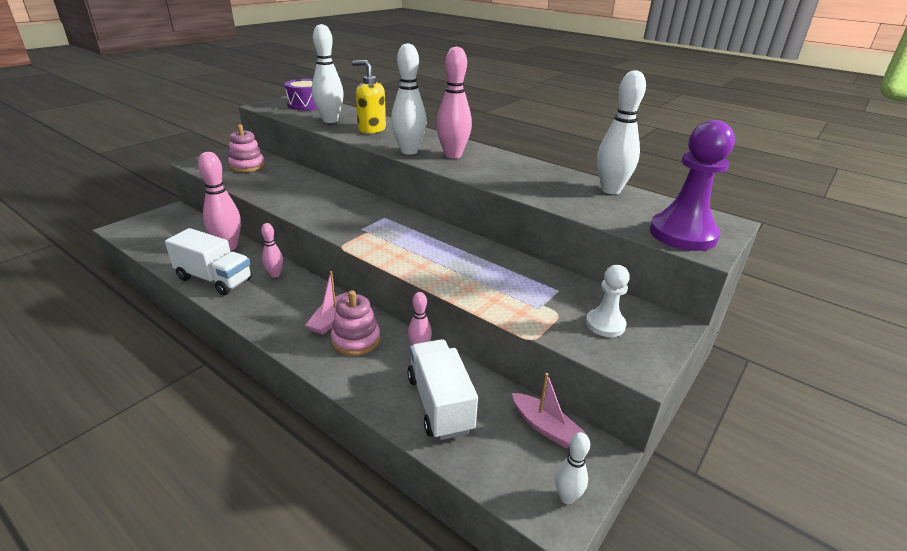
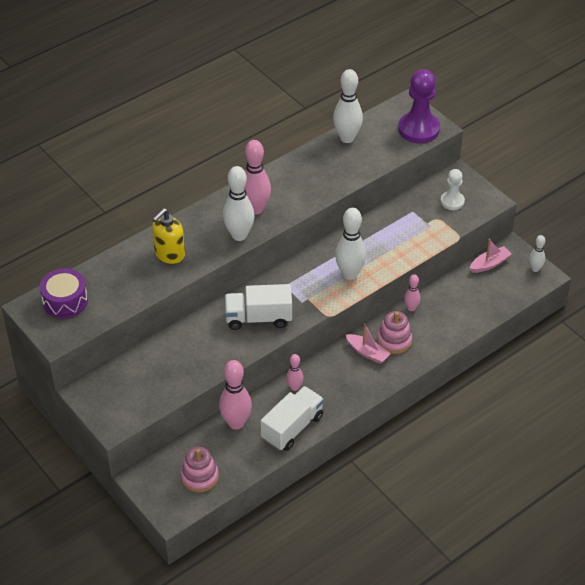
camera: 75 degrees left, 15 degrees up
pink stacking toy [228,124,265,172] -> pink stacking toy moved to [181,447,219,492]
white bowling pin [312,24,344,123] -> white bowling pin moved to [335,208,366,280]
white truck [407,339,478,440] -> white truck moved to [225,284,292,330]

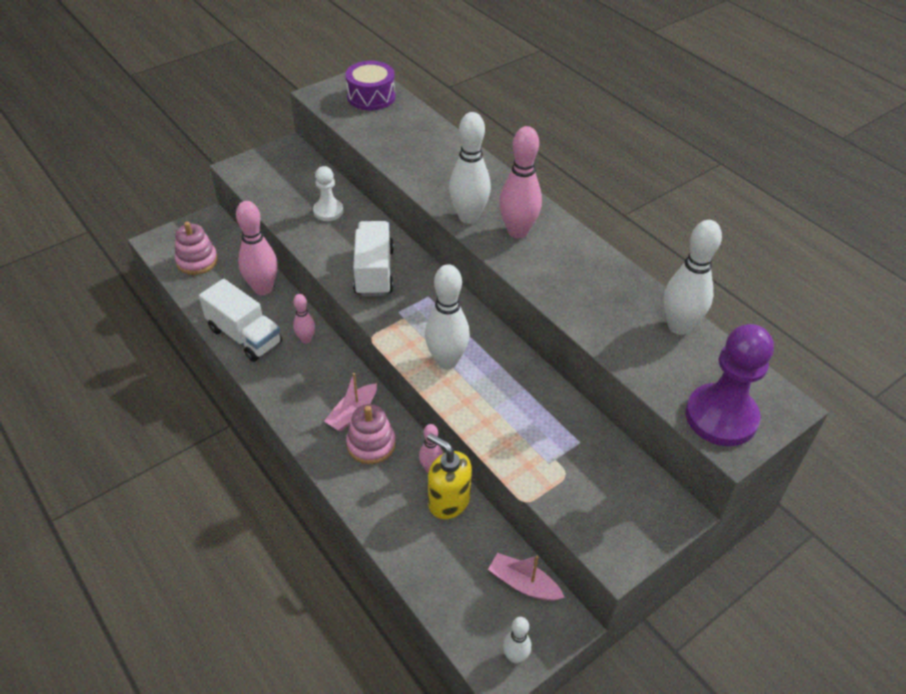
camera: 90 degrees right, 0 degrees up
yellow soap dispenser [152,208,185,264] -> yellow soap dispenser moved to [427,433,472,519]
white pawn [441,169,465,210] -> white pawn moved to [313,166,344,221]
pink boat [469,239,511,273] -> pink boat turned 150 degrees clockwise [488,553,565,601]

